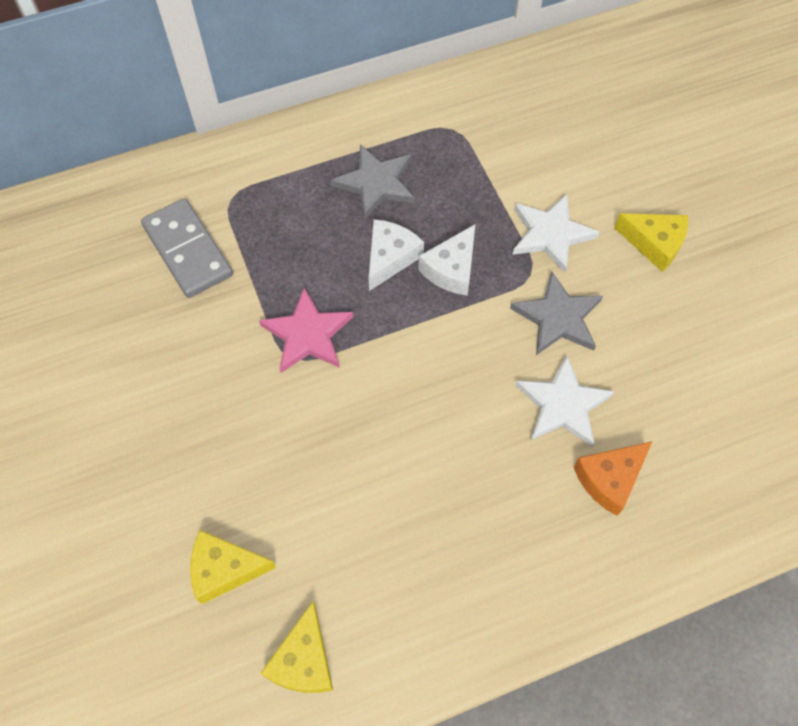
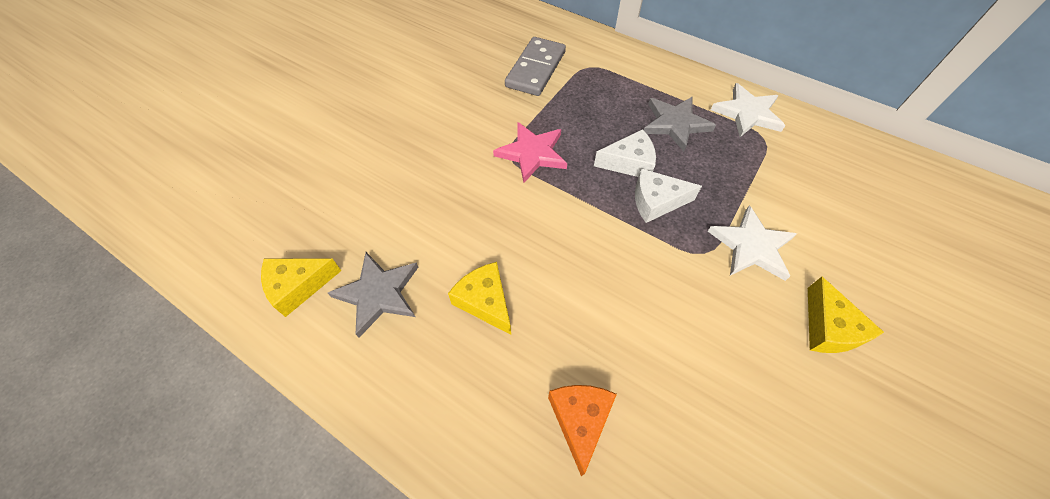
camera: 55 degrees right, 5 degrees down
yellow cheese [190,530,277,604] -> yellow cheese moved to [448,262,511,335]
grey star [510,271,603,355] -> grey star moved to [328,252,418,337]
white star [516,355,615,447] -> white star moved to [711,83,785,137]
orange cheese [574,442,652,516] -> orange cheese turned 75 degrees clockwise [548,385,617,476]

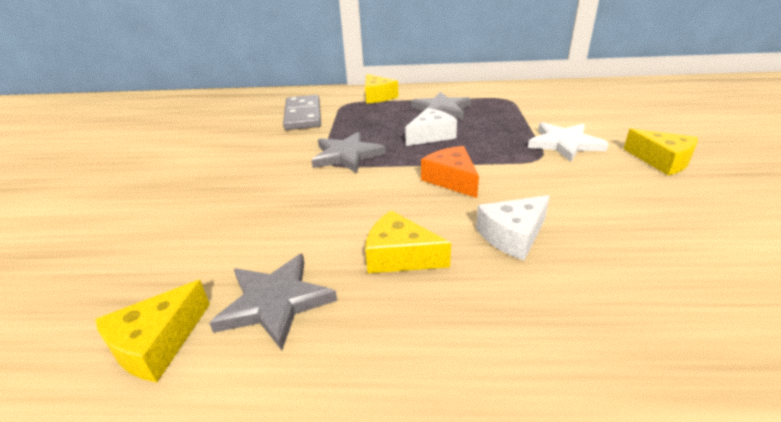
camera: 30 degrees left, 25 degrees down
pink star [493,122,567,183] -> grey star [312,132,386,173]
orange cheese [548,385,617,476] -> orange cheese moved to [421,146,479,198]
white cheese [635,169,702,223] -> white cheese moved to [476,195,550,261]
white star [711,83,785,137] -> none
none -> yellow cheese [365,74,398,104]

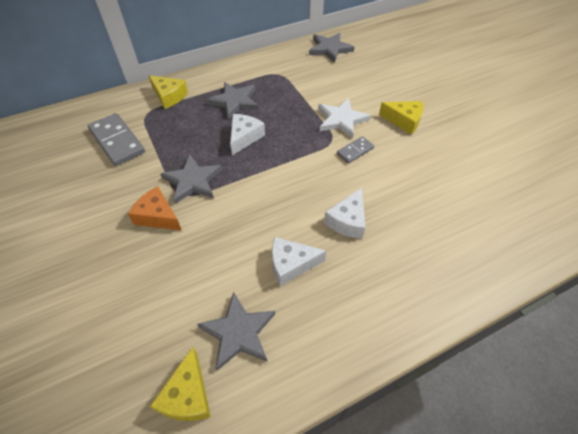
camera: 30 degrees left, 20 degrees up
yellow cheese [365,210,451,273] -> white cheese [272,237,326,286]
orange cheese [421,146,479,198] -> orange cheese moved to [128,186,182,231]
none -> grey star [309,33,354,63]
none -> grey domino [337,136,374,164]

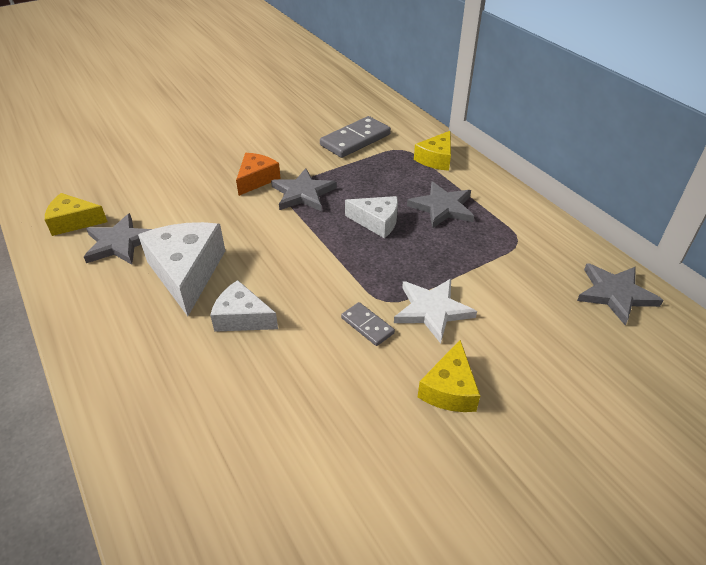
camera: 85 degrees right, 10 degrees down
white cheese [272,237,326,286] -> white cheese [138,222,225,316], size x1.65

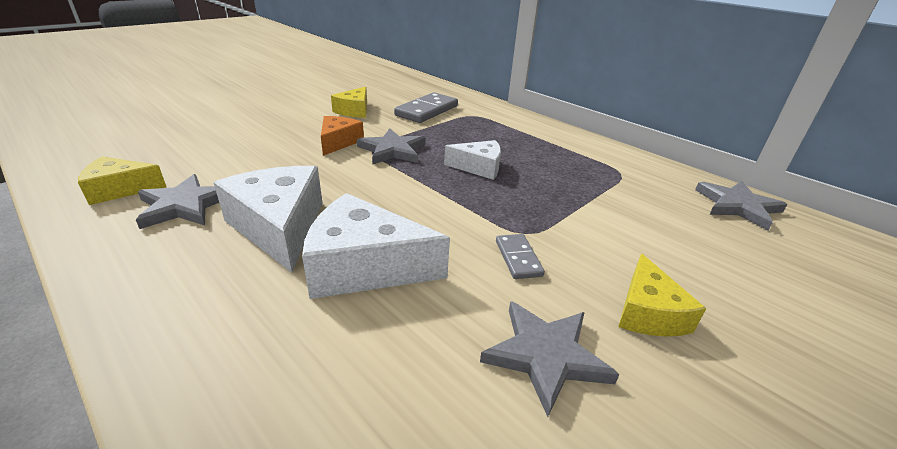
camera: 15 degrees left, 10 degrees down
white cheese [210,280,278,332] -> white cheese [302,193,450,299], size x1.65
grey domino [341,302,395,346] -> grey domino turned 45 degrees clockwise [496,234,545,279]
white star [394,279,477,343] -> none
grey star [407,181,474,229] -> grey star moved to [480,301,619,417]
yellow cheese [414,131,451,171] -> yellow cheese moved to [331,87,367,118]

